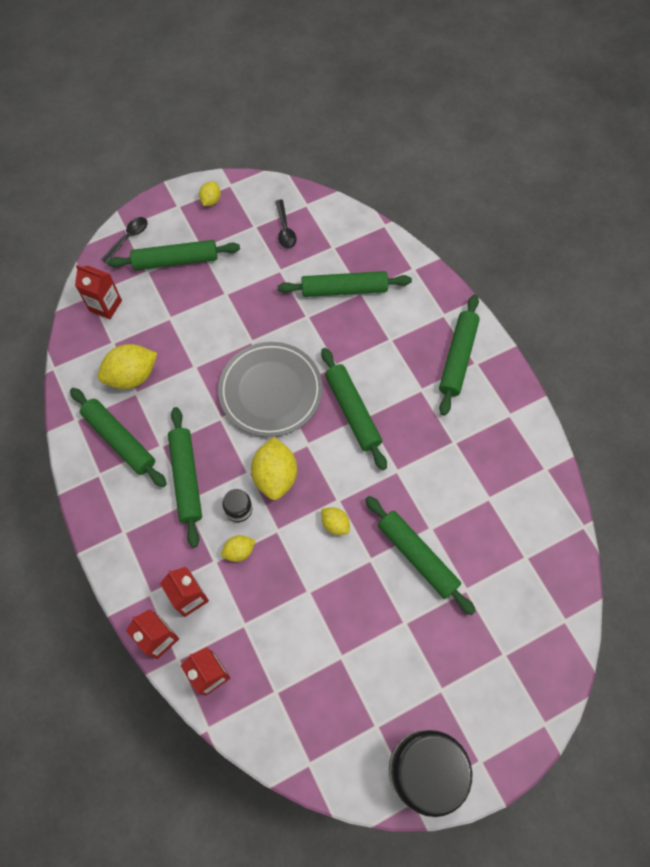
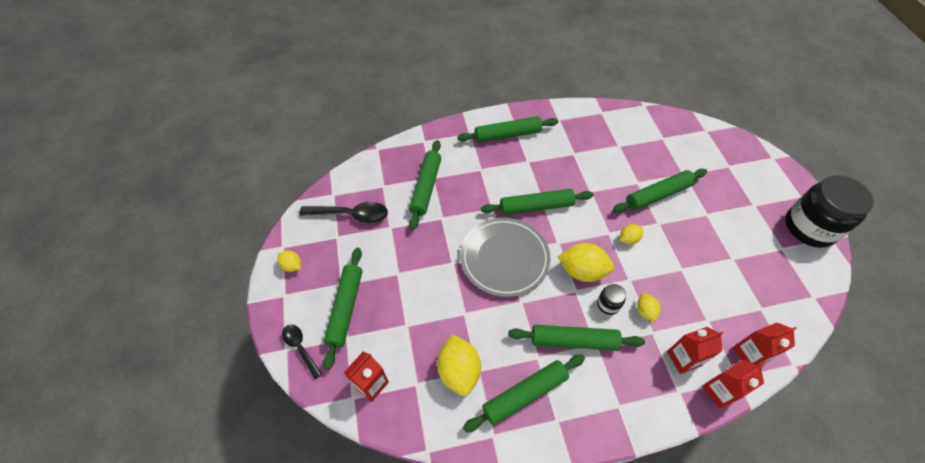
camera: 75 degrees left, 10 degrees down
black spoon [275,200,297,249] -> black spoon [299,202,388,223], size x1.61
green rolling pin [439,294,480,416] -> green rolling pin turned 45 degrees counterclockwise [457,116,558,143]

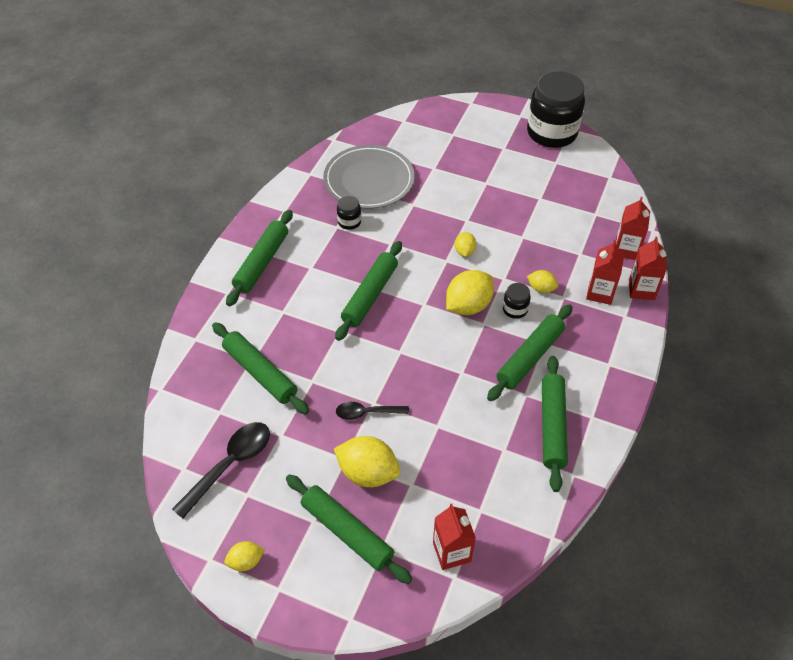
camera: 55 degrees left, 5 degrees down
black spoon [282,325,322,379] -> black spoon moved to [336,402,409,420]
yellow lemon [437,334,481,396] -> yellow lemon moved to [334,436,400,487]
grey plate [460,218,550,297] -> grey plate moved to [323,145,415,209]
green rolling pin [613,169,707,213] -> none
none -> black jar [337,196,361,230]

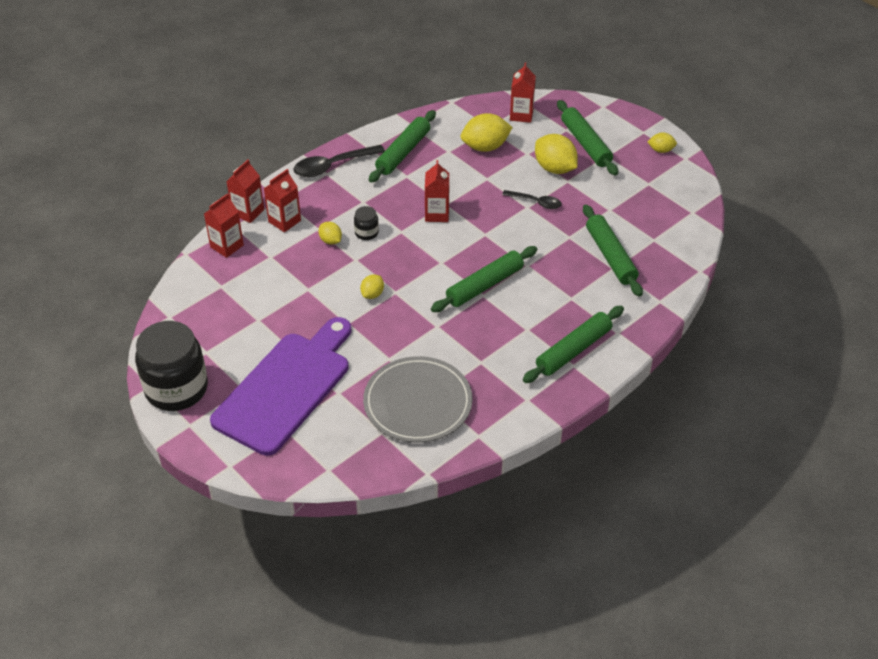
camera: 155 degrees left, 5 degrees down
black spoon [172,422,270,519] -> black spoon moved to [293,145,385,177]
black jar [337,196,361,230] -> none
yellow lemon [446,270,494,315] -> yellow lemon moved to [461,113,513,152]
green rolling pin [487,304,573,401] -> none
none -> purple cutting board [210,317,351,456]
none -> red carton [425,160,449,222]

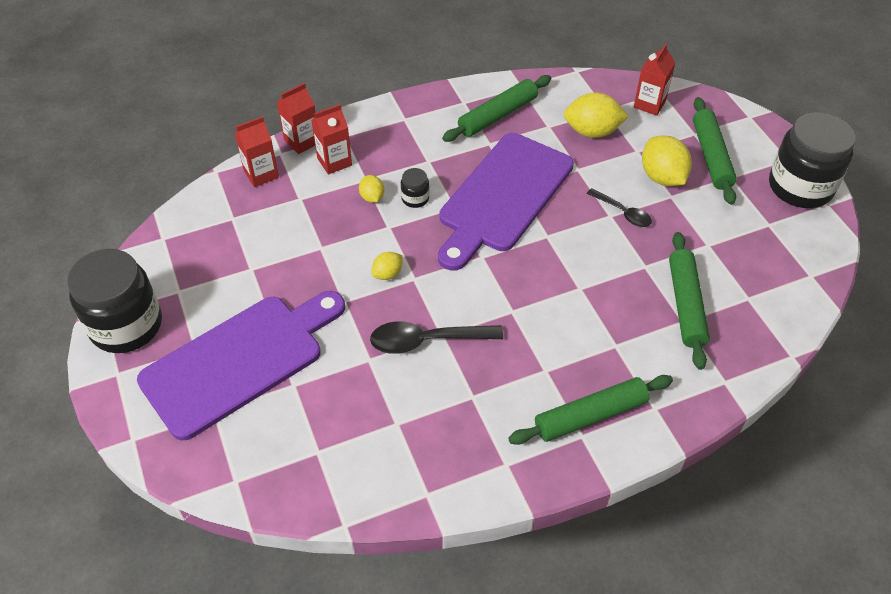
camera: 20 degrees right, 5 degrees up
black spoon [293,145,385,177] -> black spoon moved to [370,321,503,354]
grey plate [363,356,473,443] -> none
red carton [425,160,449,222] -> purple cutting board [438,133,574,271]
green rolling pin [431,246,537,312] -> none
yellow lemon [648,132,677,153] -> black jar [769,112,855,208]

